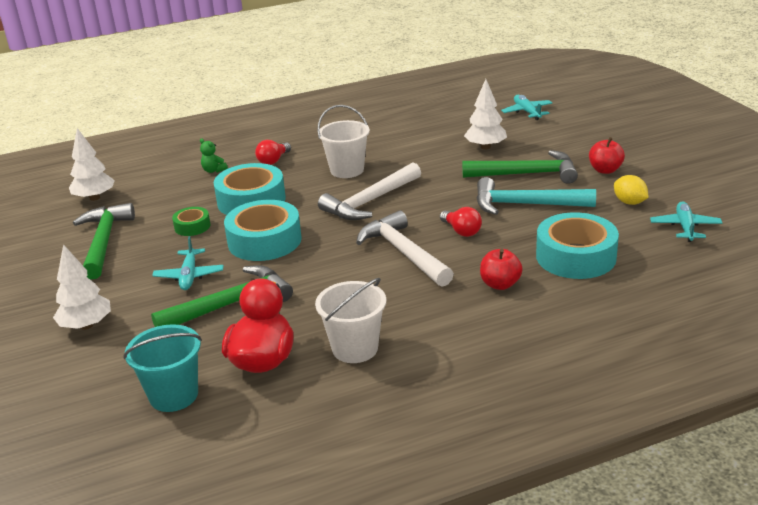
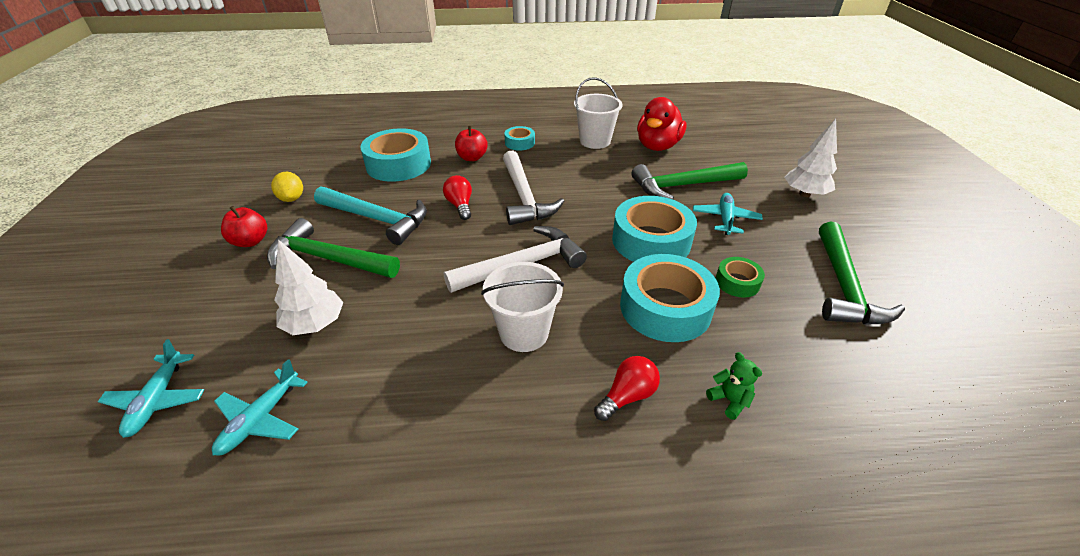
camera: 165 degrees left, 10 degrees up
white tree [69,128,115,201] -> none
turquoise bucket [124,324,202,412] -> none
turquoise plane [650,201,722,242] -> turquoise plane moved to [212,359,308,456]
none -> turquoise tape [504,126,535,151]

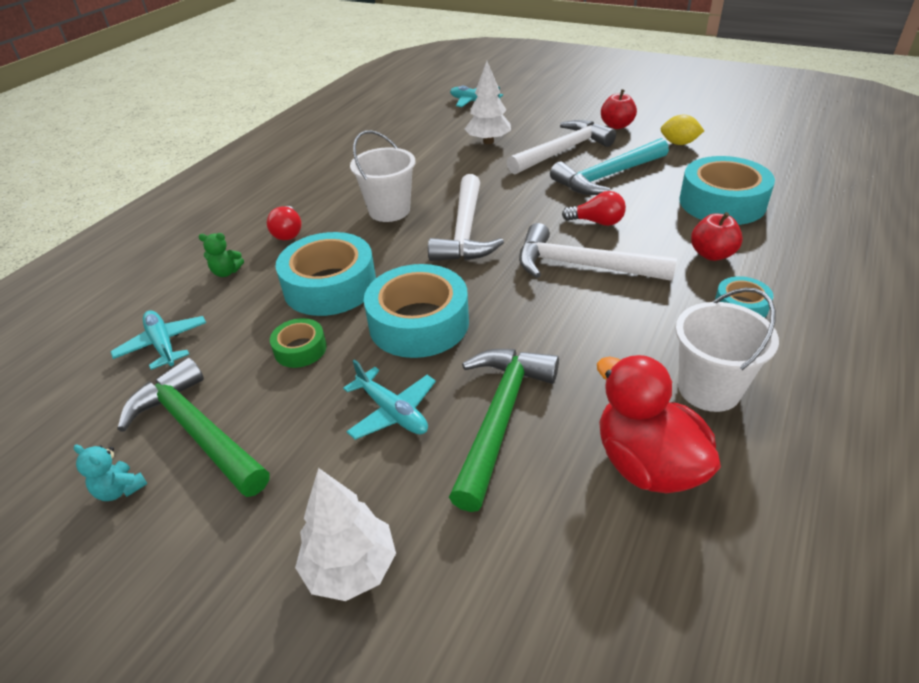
camera: 125 degrees right, 0 degrees up
turquoise plane [212,359,308,456] -> turquoise plane moved to [110,310,206,370]
green hammer [267,218,400,278] -> white hammer [507,120,616,175]
none -> turquoise teddy bear [74,444,148,501]

